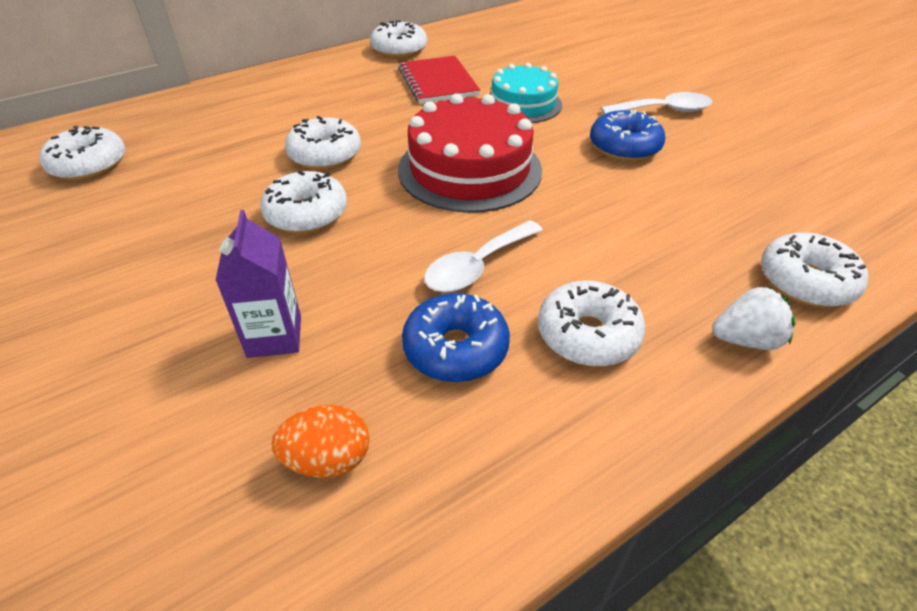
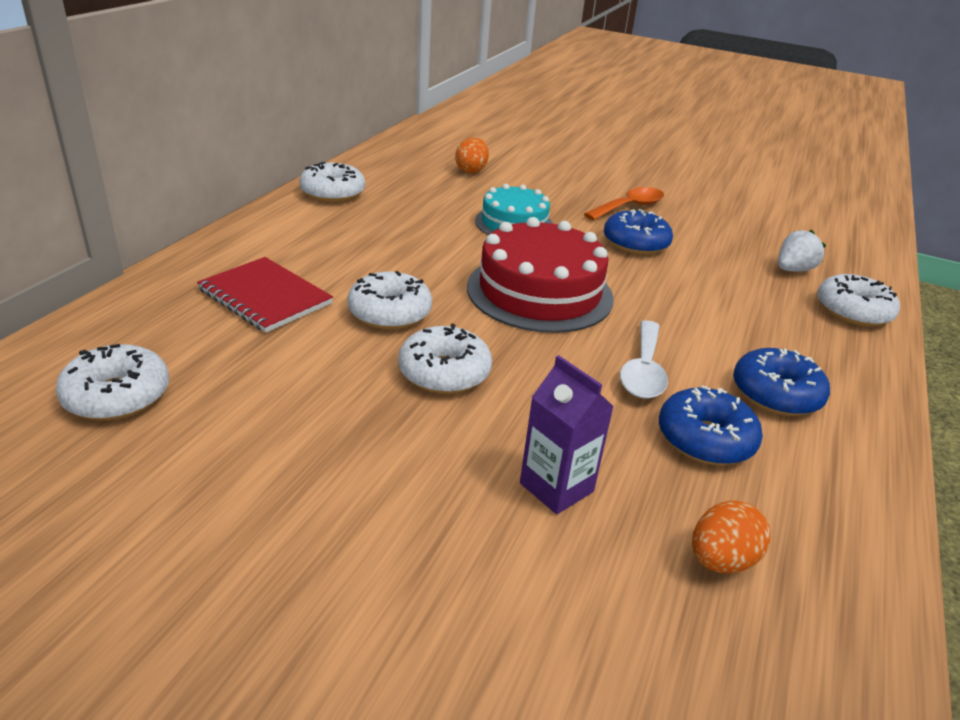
camera: 35 degrees left, 10 degrees down
red notebook [398,56,480,103] -> red notebook moved to [197,257,333,333]
white donut [538,281,645,367] -> blue donut [733,348,830,416]
white spoon [601,92,712,114] -> orange spoon [584,187,664,220]
white strawberry [712,287,796,350] -> white strawberry moved to [778,230,826,271]
none -> orange egg [455,138,489,173]

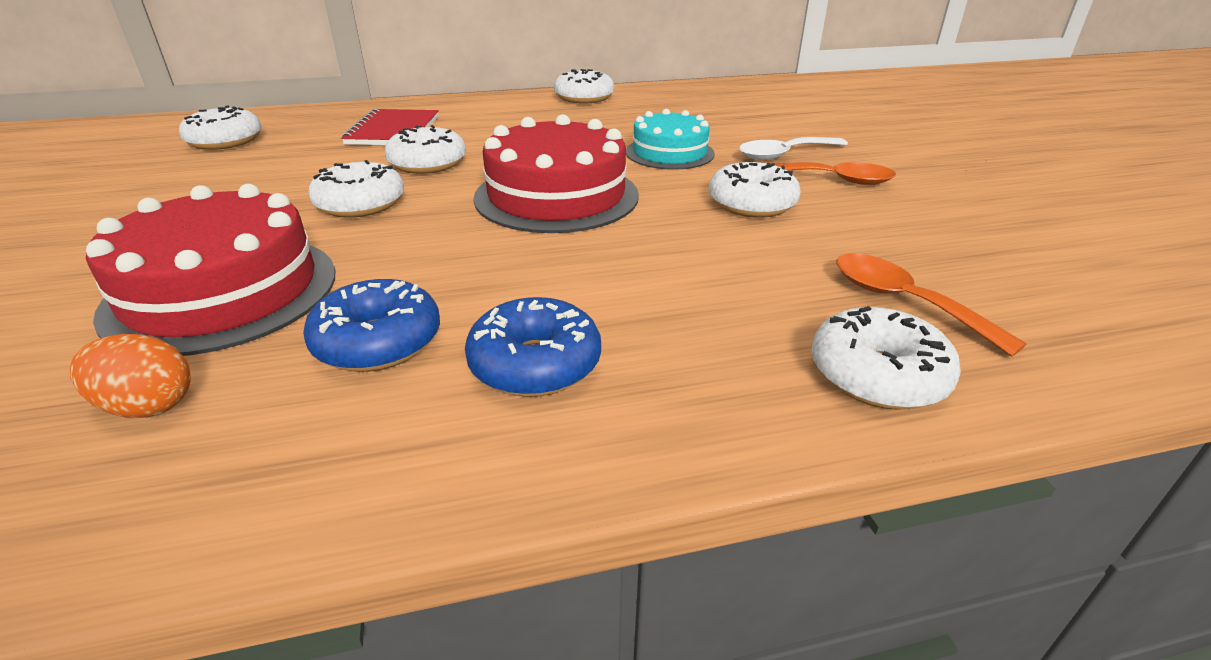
camera: 55 degrees right, 0 degrees up
orange egg [455,138,489,173] -> none
purple carton [520,355,614,514] -> red cake [86,184,335,356]
blue donut [604,209,673,255] -> white donut [709,162,801,218]
white spoon [620,320,668,399] -> white spoon moved to [739,137,848,160]
white strawberry [778,230,826,271] -> orange spoon [836,253,1027,357]

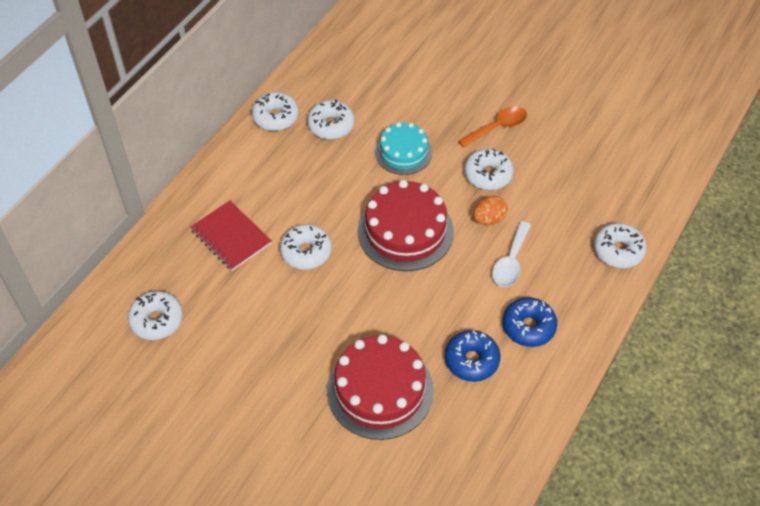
camera: 45 degrees left, 20 degrees up
orange egg [70,334,191,418] -> orange egg moved to [473,196,508,225]
white donut [308,160,404,218] -> white donut moved to [307,99,355,139]
white spoon [739,137,848,160] -> white spoon moved to [492,221,531,287]
orange spoon [836,253,1027,357] -> none

